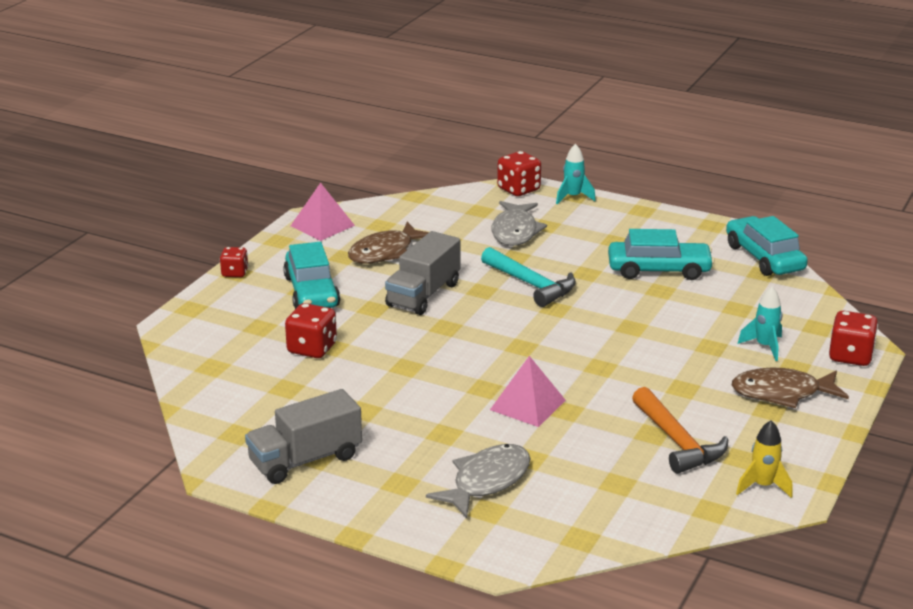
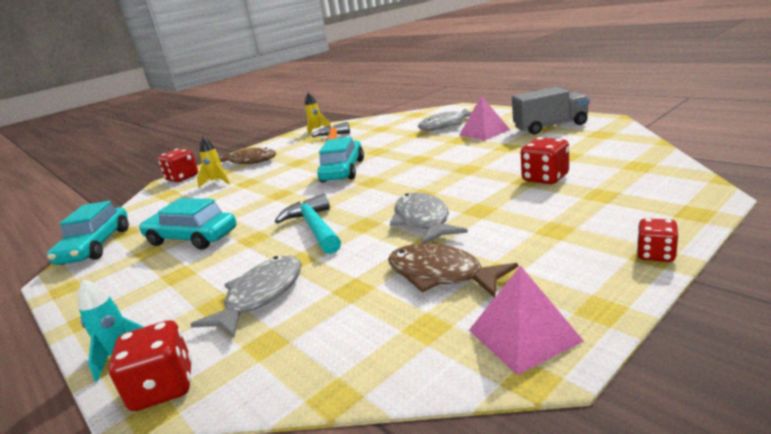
camera: 155 degrees left, 5 degrees down
turquoise car [283,242,340,309] -> turquoise car moved to [317,137,364,182]
brown fish [348,222,429,264] -> brown fish turned 120 degrees counterclockwise [388,243,518,298]
grey truck [385,231,461,315] -> grey fish [390,193,468,243]
pink pyramid [490,356,566,427] -> pink pyramid moved to [459,95,510,140]
turquoise rocket [738,286,782,361] -> yellow rocket [197,137,230,188]

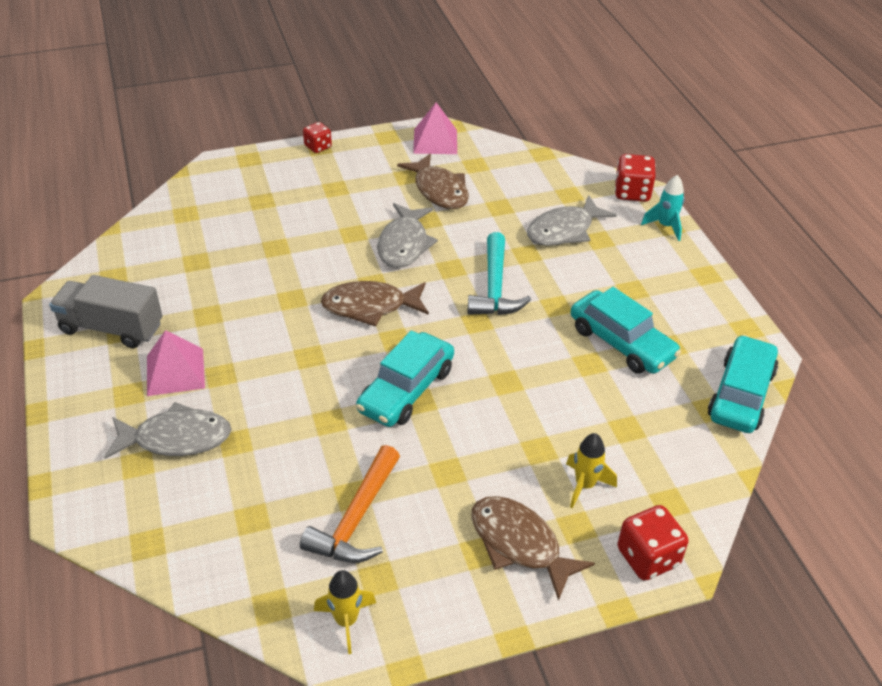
camera: 160 degrees left, 20 degrees up
red dice [521,137,569,184] -> none
none -> brown fish [321,281,429,327]

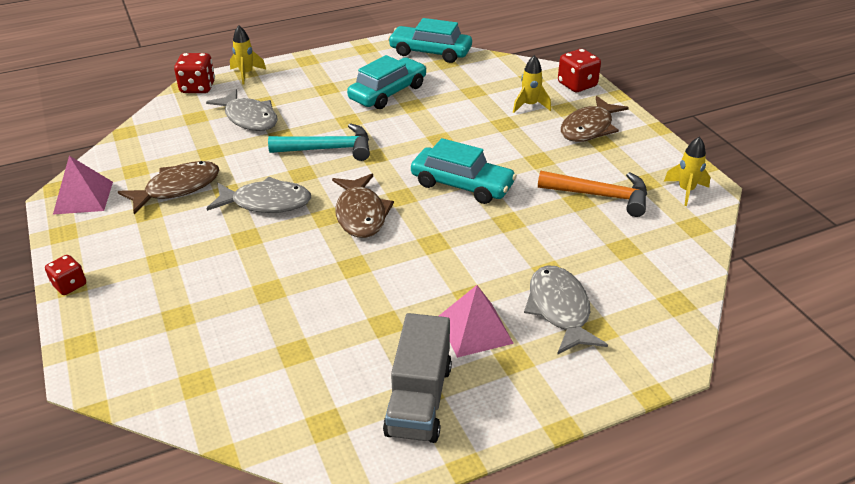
camera: 95 degrees left, 5 degrees down
turquoise rocket [641,175,684,241] -> yellow rocket [230,25,266,84]

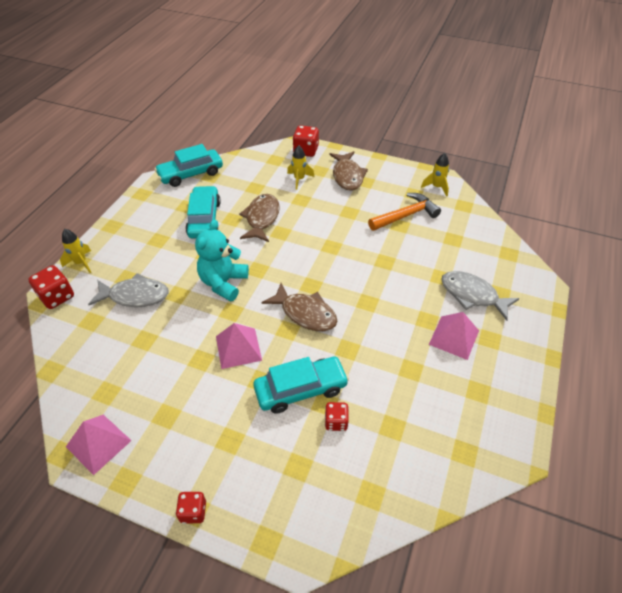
camera: 45 degrees left, 10 degrees up
brown fish [118,161,219,214] -> brown fish moved to [239,194,280,242]
grey fish [206,177,311,213] -> pink pyramid [216,323,262,369]
turquoise hammer [268,123,370,161] -> turquoise teddy bear [195,219,249,301]
grey truck [383,313,452,443] -> none
turquoise car [411,138,517,204] -> turquoise car moved to [254,357,349,414]
none -> red dice [325,402,349,431]

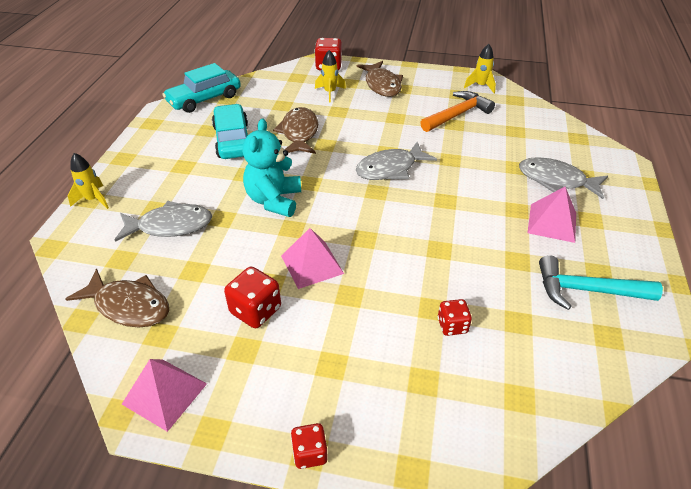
camera: 10 degrees left, 5 degrees down
red dice [28,265,74,309] -> red dice moved to [224,267,281,328]
turquoise car [254,357,349,414] -> none
brown fish [261,283,337,331] -> brown fish moved to [66,269,169,328]
none -> grey fish [356,142,437,180]
none -> turquoise hammer [539,255,663,310]

